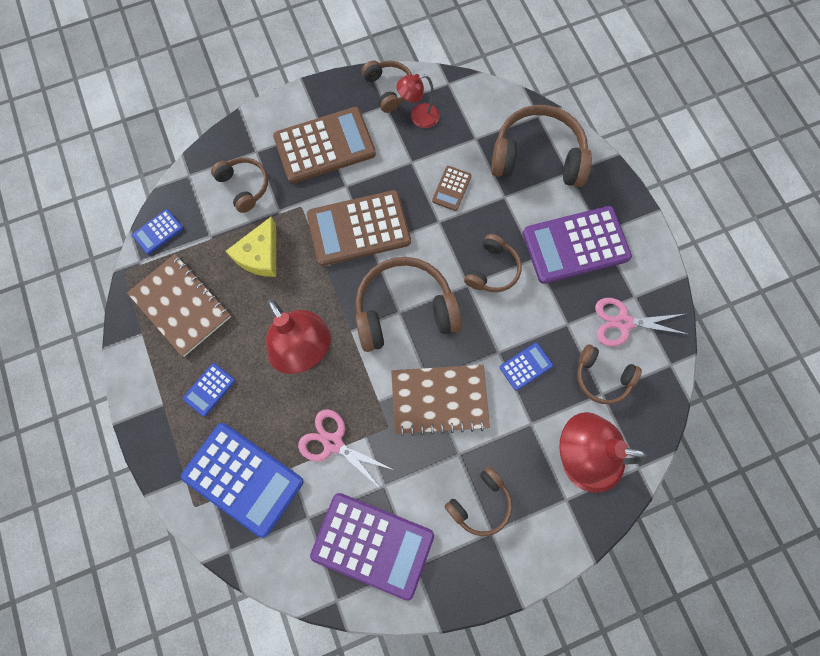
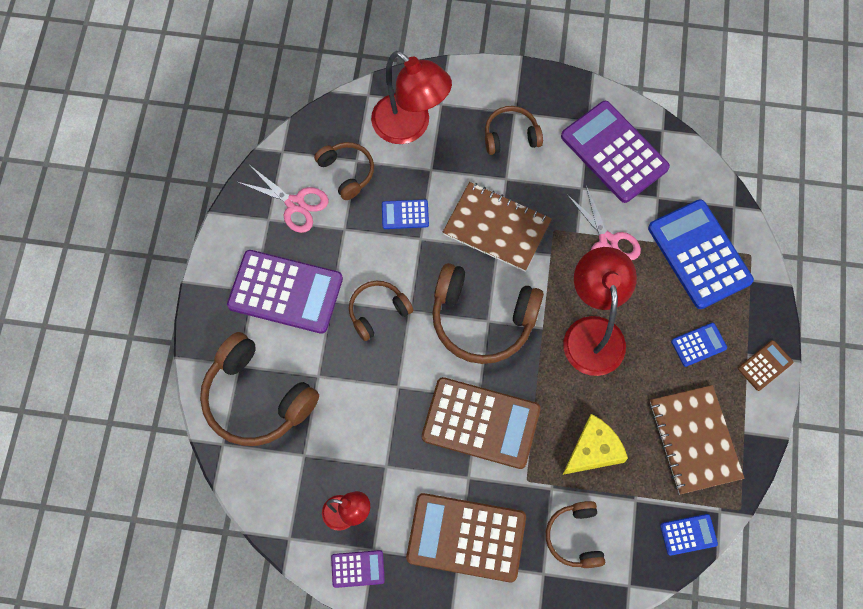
camera: 150 degrees left, 5 degrees down
brown headphones [362,60,412,113] -> purple calculator [331,550,385,588]
brown calculator [432,166,472,211] -> brown calculator moved to [738,340,793,391]

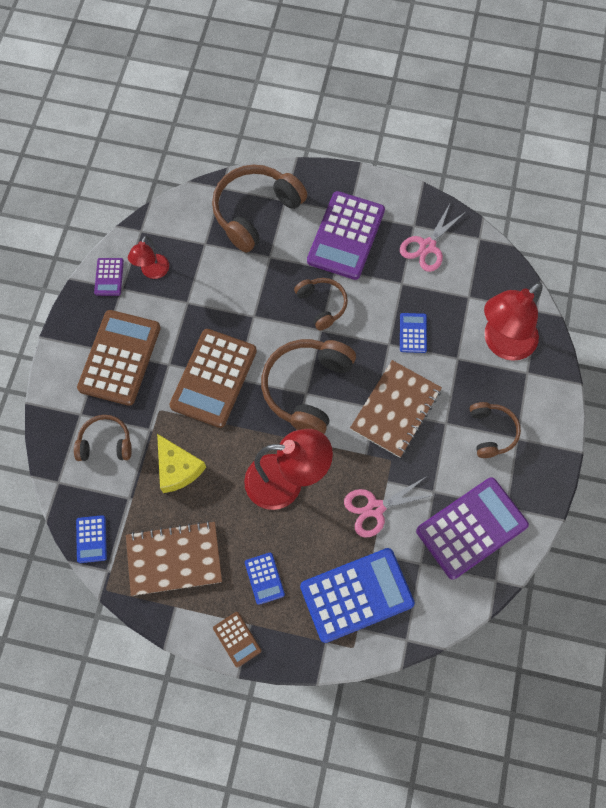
camera: 95 degrees right, 0 degrees up
brown headphones [314,142,374,200] -> none

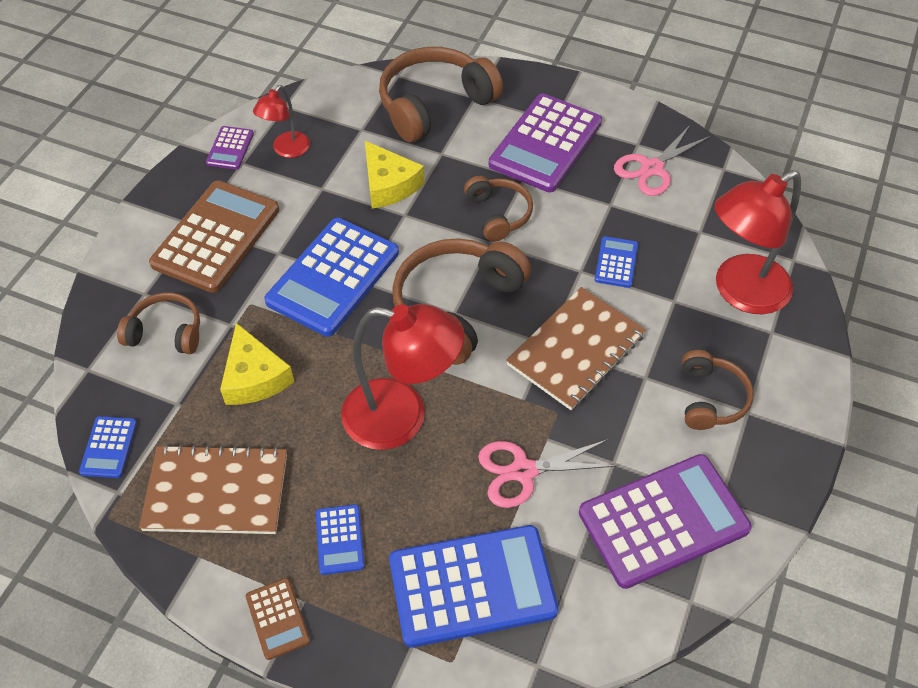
camera: 10 degrees right, 15 degrees down
brown calculator [169,329,257,428] -> blue calculator [264,218,399,337]
none -> yellow cheese [365,141,425,208]

